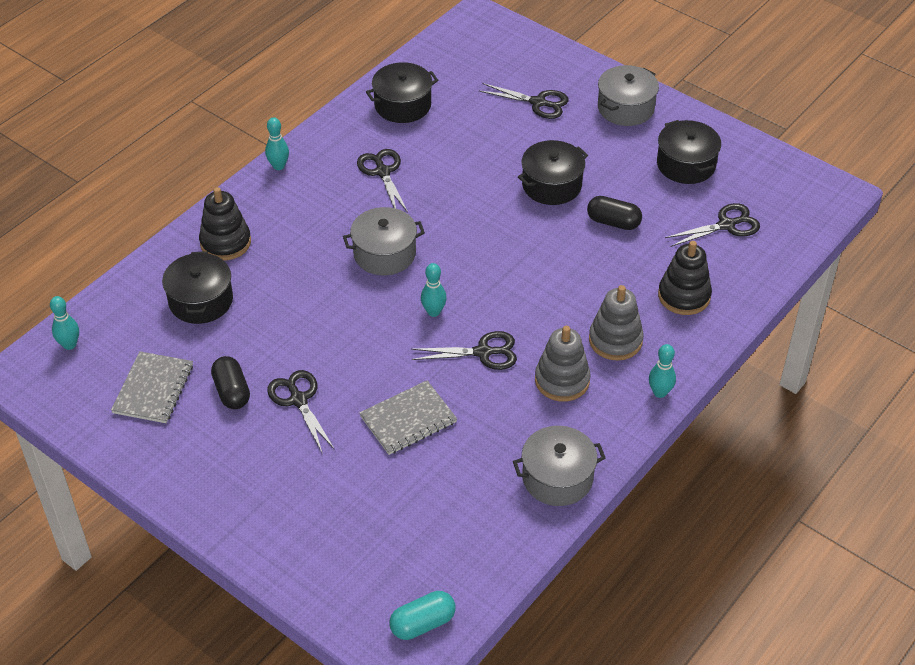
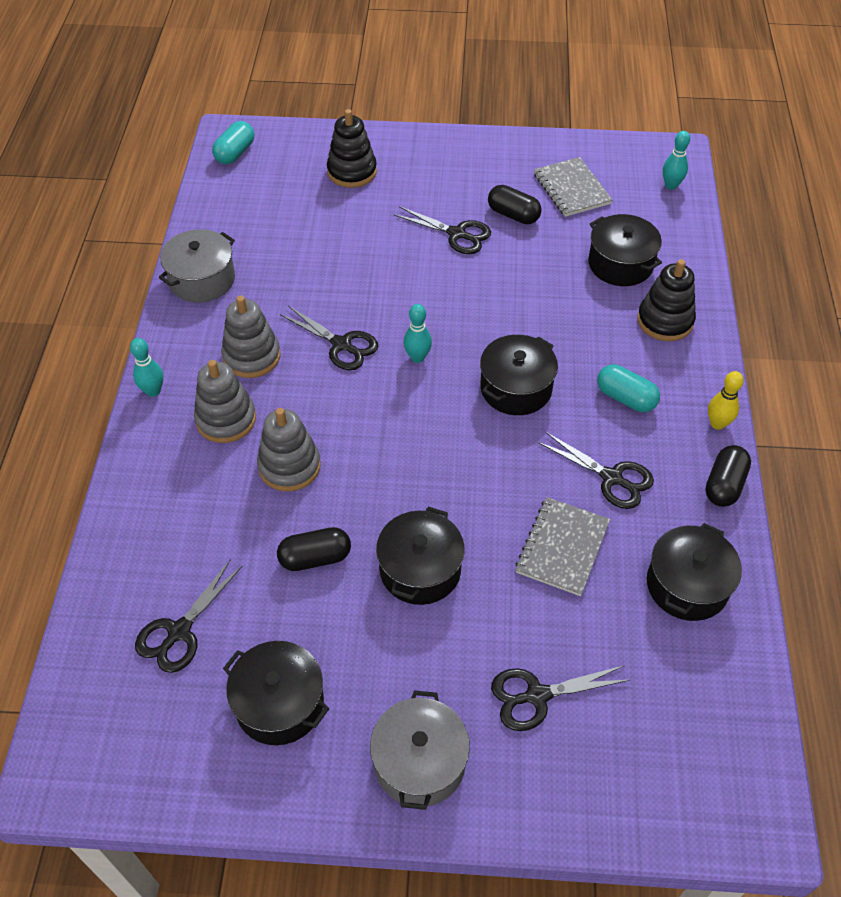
camera: 145 degrees right, 5 degrees up
turquoise bowling pin [265,117,289,170] -> yellow bowling pin [708,371,744,430]
grey pot [343,207,425,275] -> black pot [480,335,558,415]
grey notebook [359,380,457,455] -> grey notebook moved to [516,497,610,596]
black scissors [411,331,517,370] -> black scissors turned 105 degrees counterclockwise [280,306,378,370]
black stacking toy [658,241,712,315] -> black stacking toy moved to [327,109,377,188]
none -> grey stacking toy [257,408,321,492]
none -> turquoise capsule [597,365,660,412]
none -> black capsule [705,445,751,507]

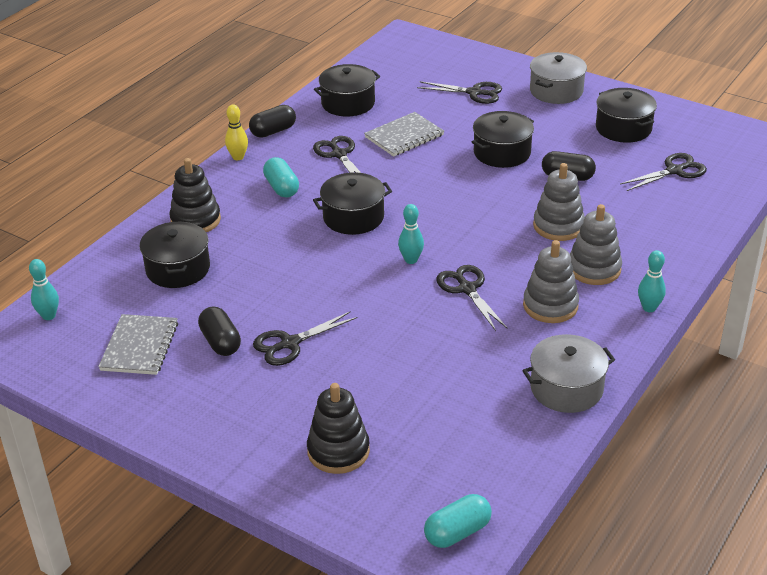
camera: 150 degrees left, 15 degrees down
black scissors [393,206,491,254] -> black scissors turned 90 degrees counterclockwise [253,311,357,366]

